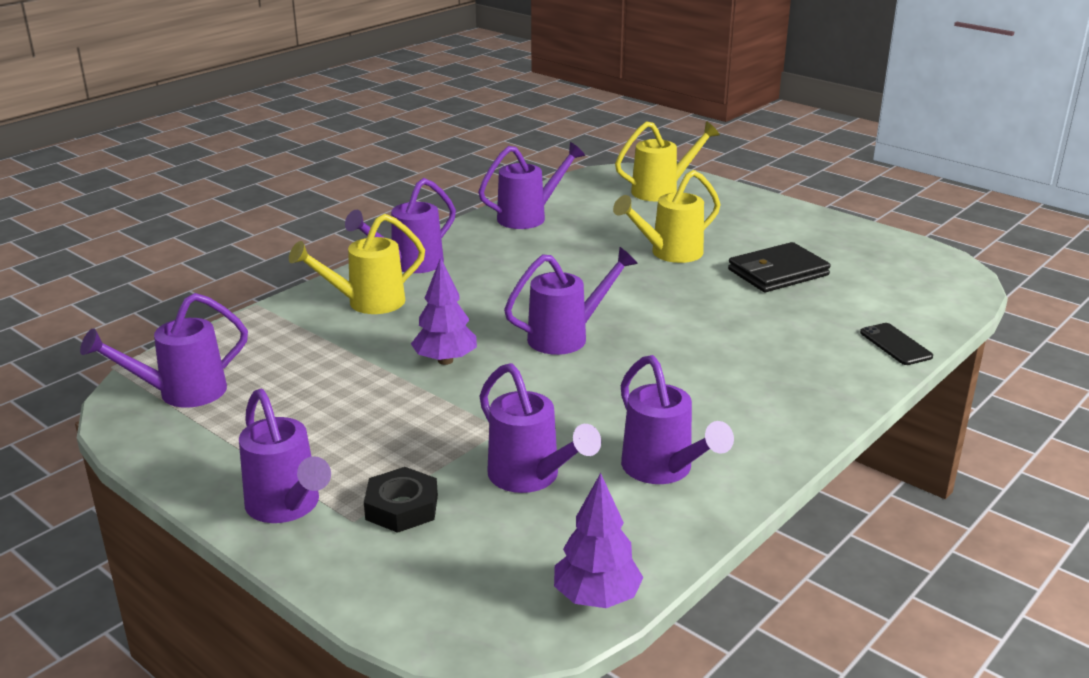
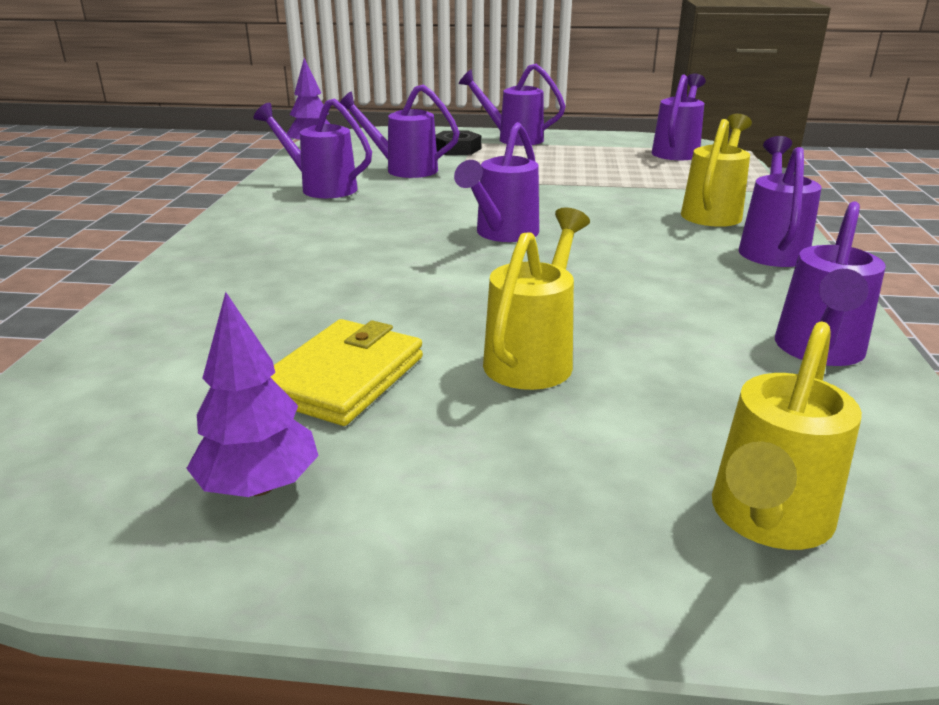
camera: 145 degrees right, 0 degrees up
purple tree [411,257,477,365] -> purple tree moved to [186,292,318,497]
black wallet [728,242,831,292] -> yellow wallet [271,319,423,426]
black phone [860,323,933,365] -> none

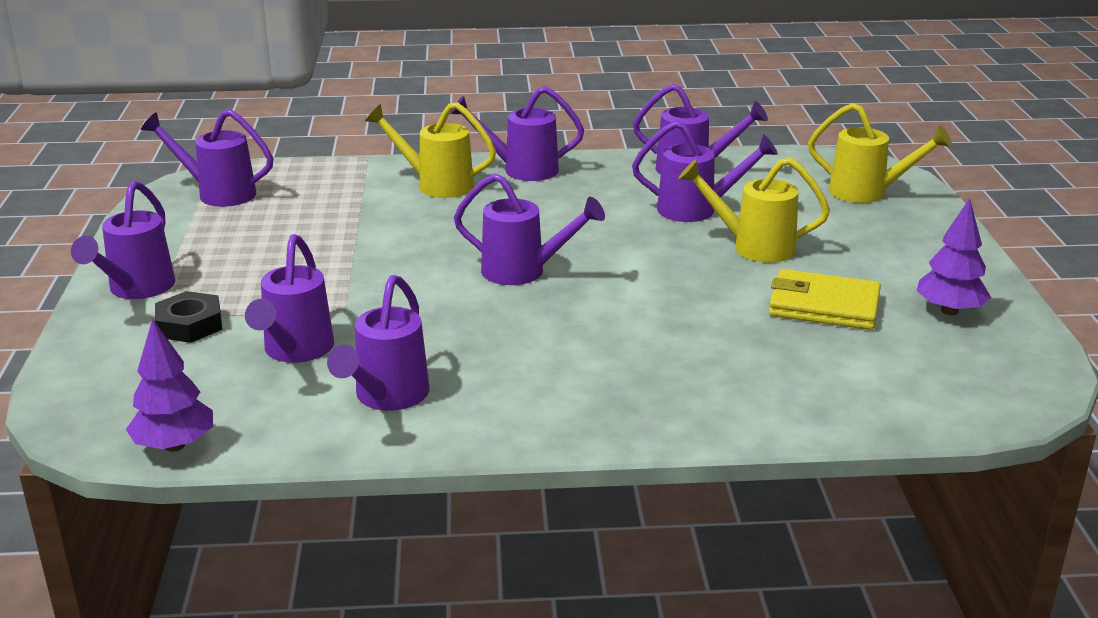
camera: 100 degrees left, 0 degrees up
none -> purple watering can [632,121,778,222]

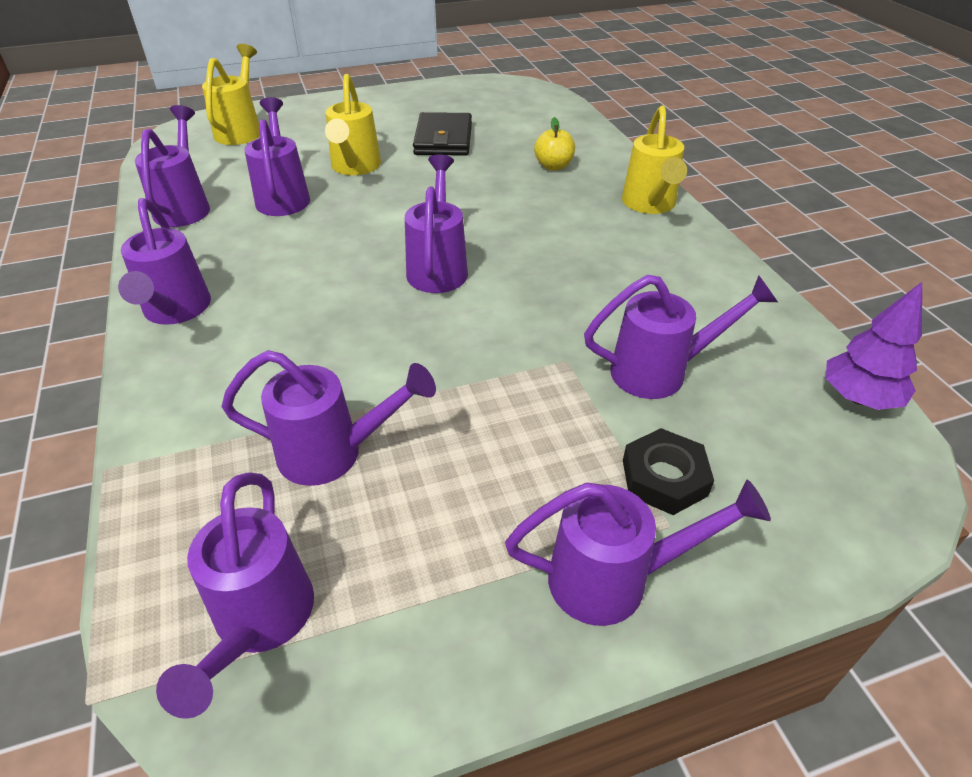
camera: 105 degrees left, 15 degrees up
purple watering can [327,275,429,411] -> purple watering can moved to [221,350,436,486]
yellow watering can [365,102,496,198] -> yellow watering can moved to [622,106,687,214]
yellow wallet [769,269,881,330] -> black wallet [413,112,472,156]
purple tree [916,198,991,315] -> none
none -> yellow apple [534,117,575,171]

